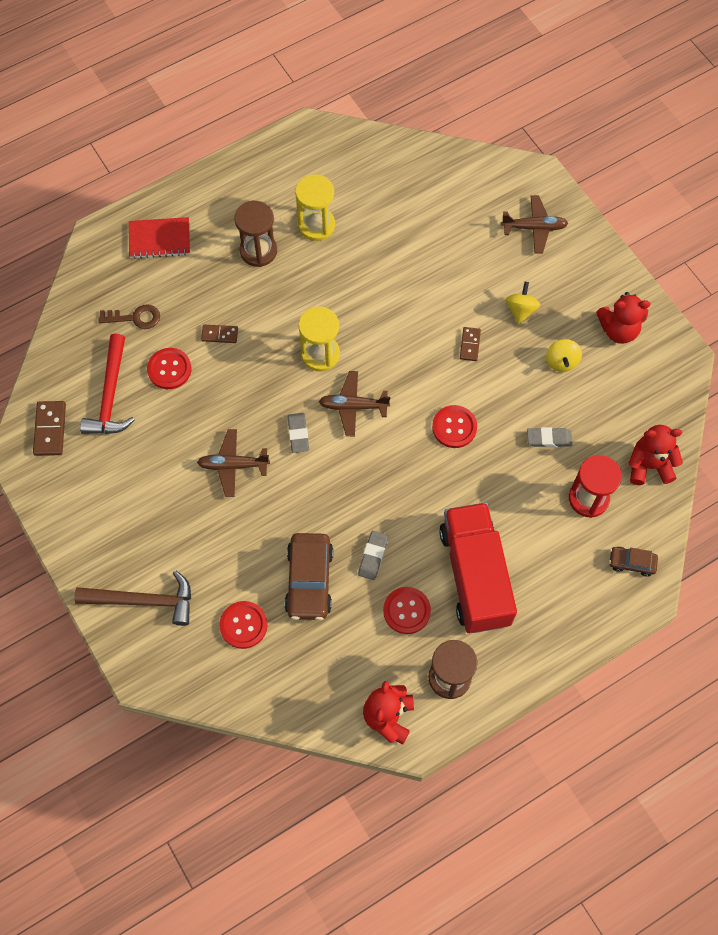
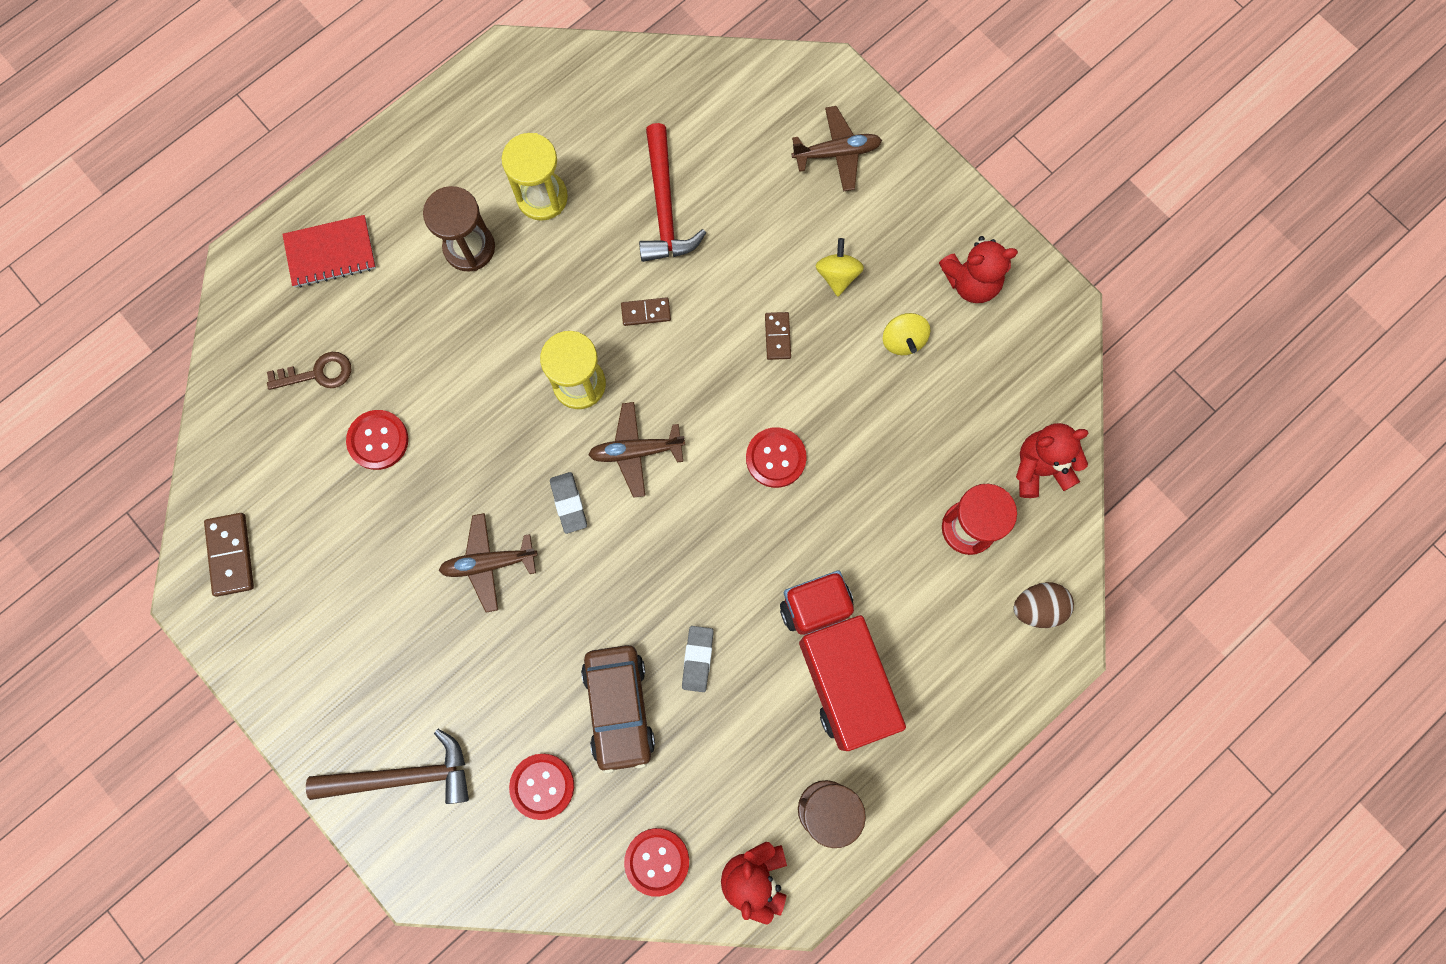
camera: 10 degrees left, 10 degrees up
red hammer [80,334,134,434] -> red hammer moved to [639,123,706,262]
brown domino [201,324,238,343] -> brown domino moved to [621,297,671,326]
red button [383,587,431,634] -> red button moved to [624,828,689,897]
grey eraser [527,427,572,447] -> none
brown car [609,547,658,577] -> brown egg [1013,582,1074,628]

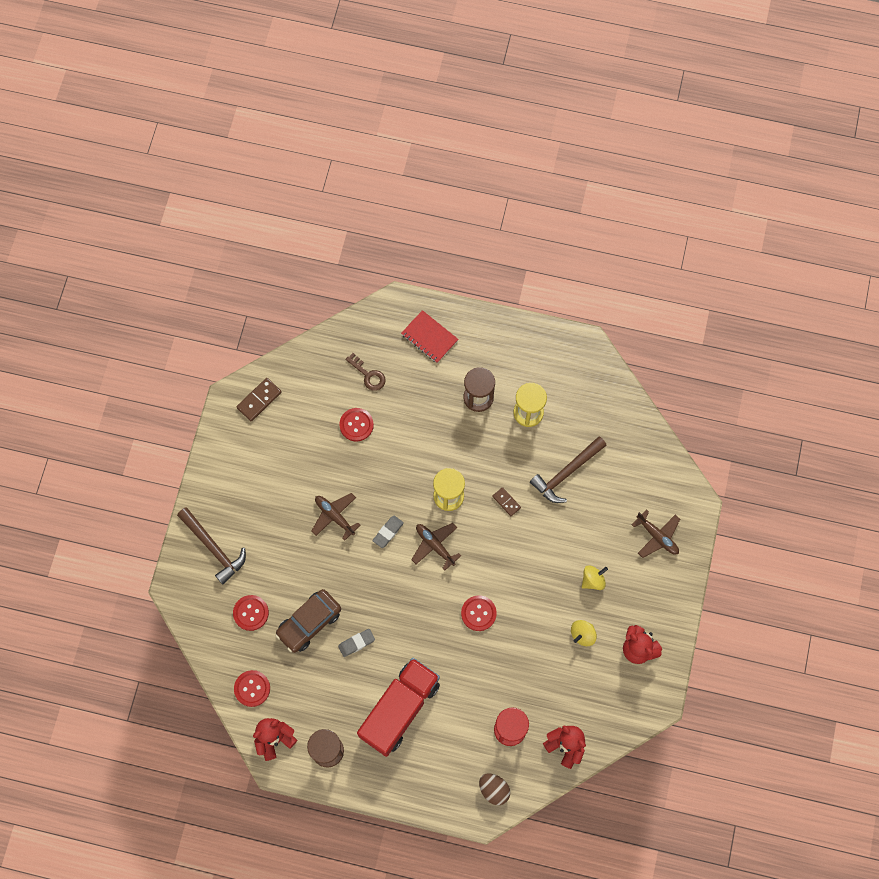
camera: 55 degrees right, 5 degrees down
red hammer [639,123,706,262] -> brown hammer [530,436,607,503]
brown domino [765,312,791,360] -> none

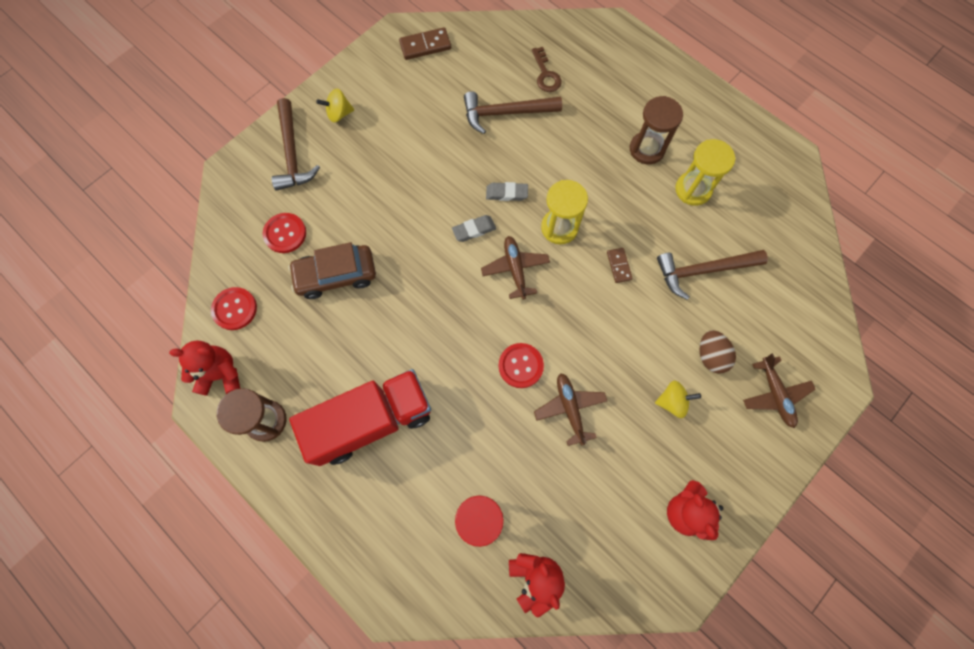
camera: 30 degrees right, 0 degrees up
brown plane [311,493,361,540] -> brown plane moved to [534,373,607,446]
grey eraser [338,629,375,657] -> grey eraser moved to [486,182,528,201]
red button [339,408,374,441] -> brown hammer [464,91,562,134]
red notebook [401,310,459,363] -> none
brown egg [479,773,510,805] -> brown egg moved to [699,330,736,374]
yellow spinning top [571,620,597,646] -> yellow spinning top moved to [316,89,354,122]

